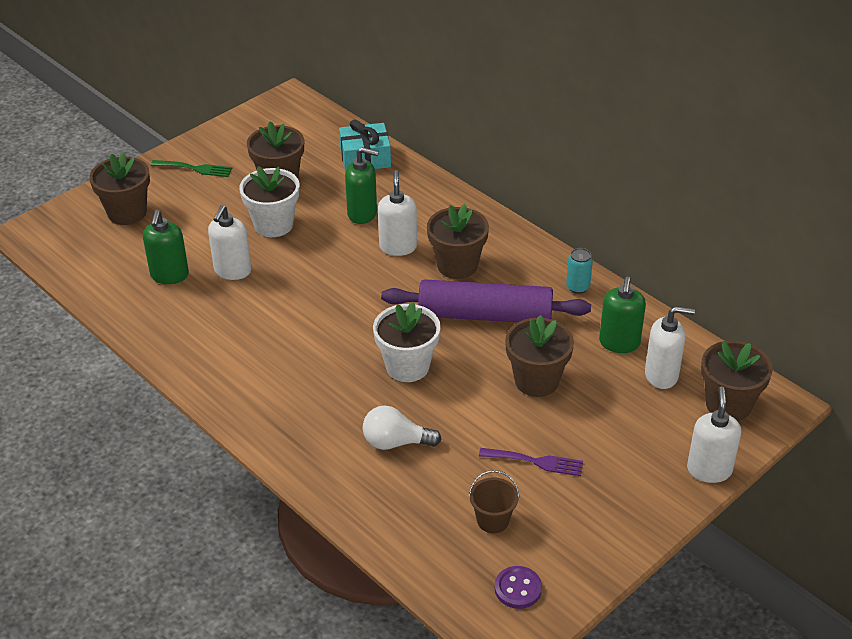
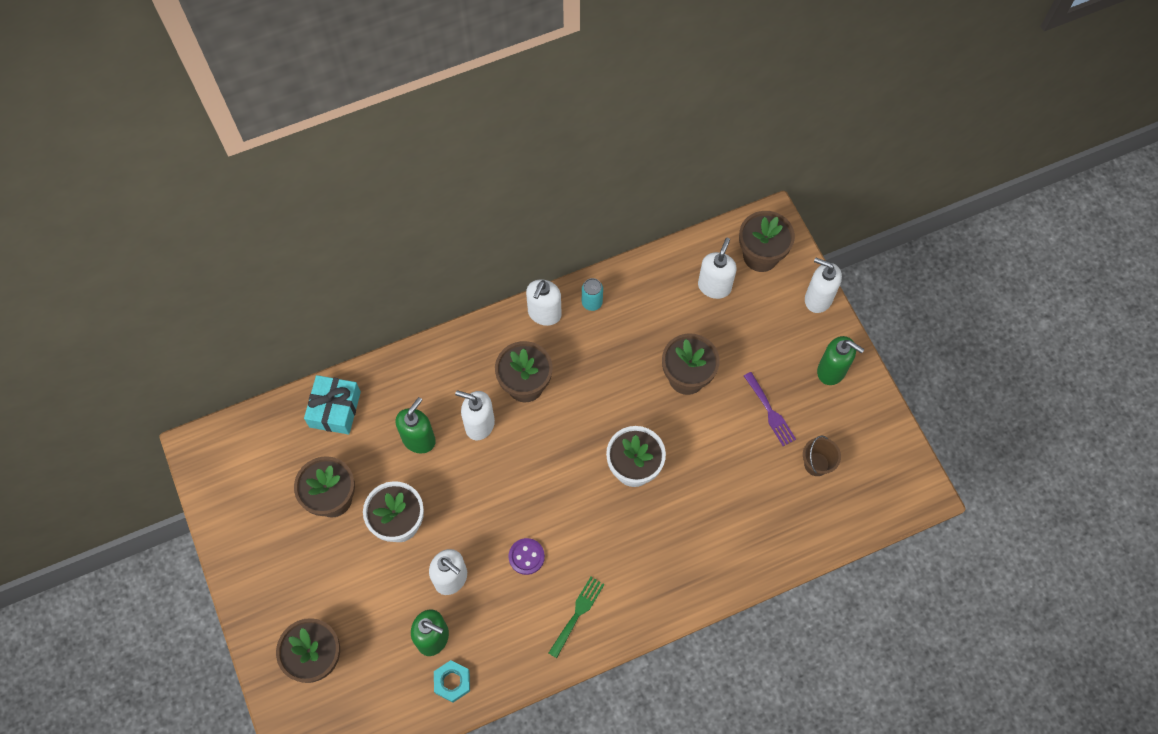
camera: 70 degrees left, 25 degrees up
green fork [151,160,232,177] -> green fork moved to [549,577,605,658]
white light bulb [363,406,442,450] -> none
purple rolling pin [381,279,591,322] -> none
purple fork [479,448,583,476] -> purple fork turned 120 degrees clockwise [744,372,796,446]
purple button [495,566,542,609] -> purple button moved to [509,538,545,575]
green soap dispenser [599,277,646,353] -> green soap dispenser moved to [817,336,864,385]
none -> turquoise nut [434,660,470,703]
none -> white soap dispenser [526,279,562,326]

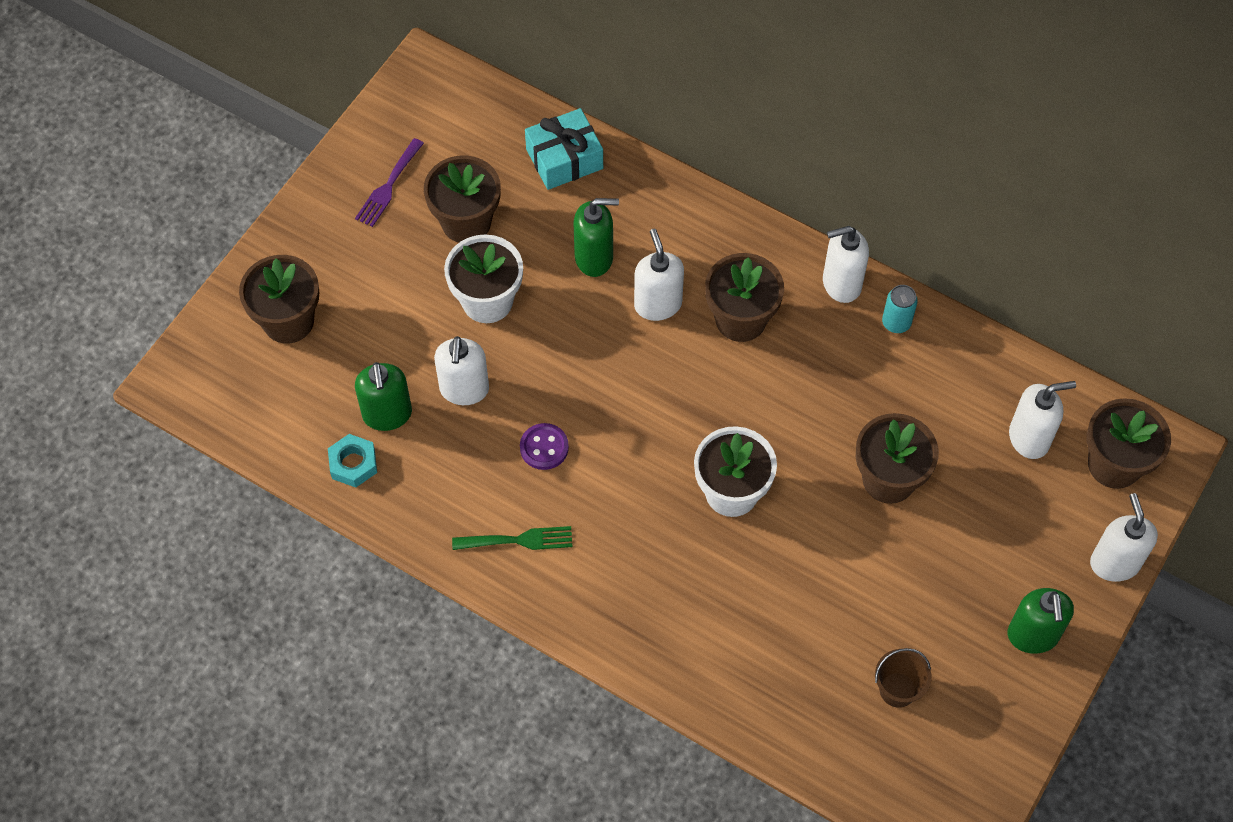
camera: 55 degrees right, 5 degrees down
purple fork [744,372,796,446] -> purple fork moved to [355,138,424,227]

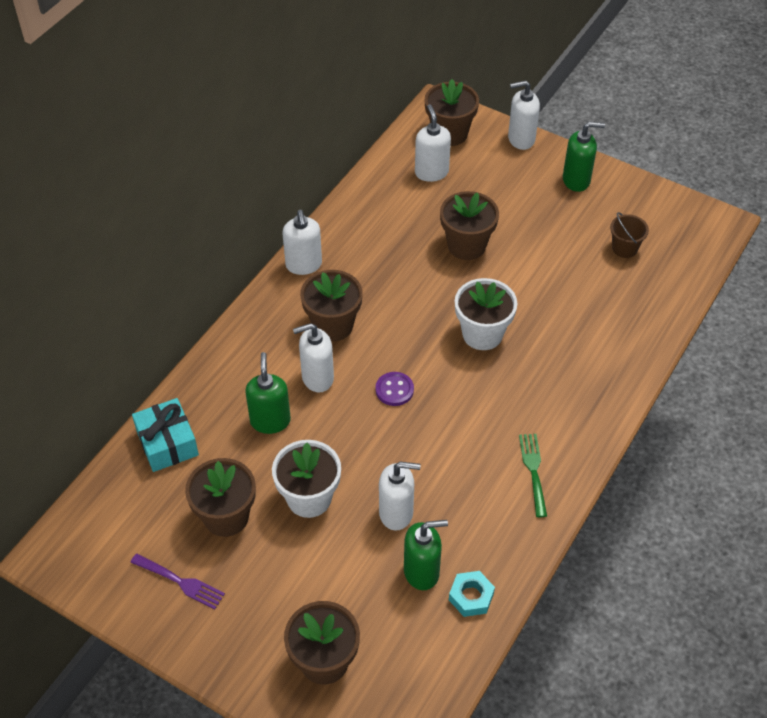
camera: 90 degrees left, 10 degrees down
purple button [520,423,569,470] -> purple button moved to [375,372,414,406]
turquoise can [882,285,918,333] -> none

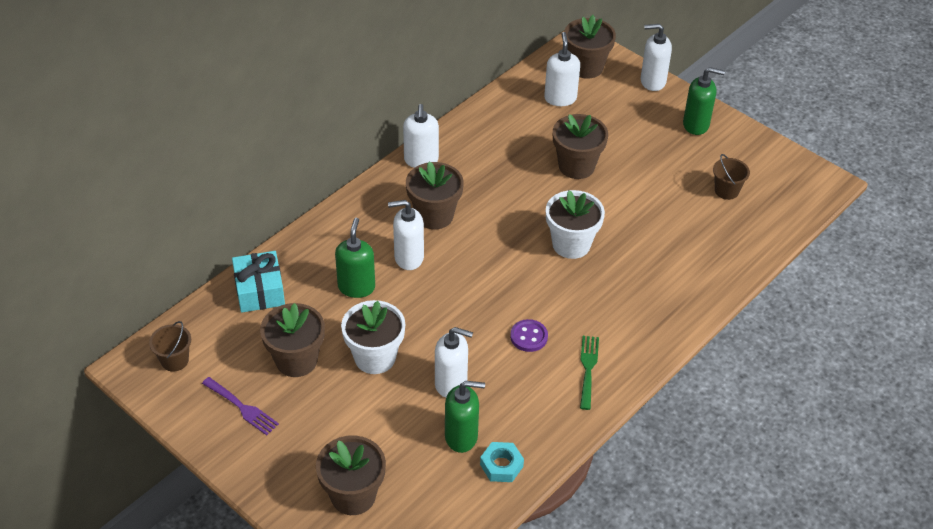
camera: 10 degrees right, 5 degrees down
purple button [375,372,414,406] -> purple button moved to [510,319,548,352]
none -> brown bucket [149,321,191,372]

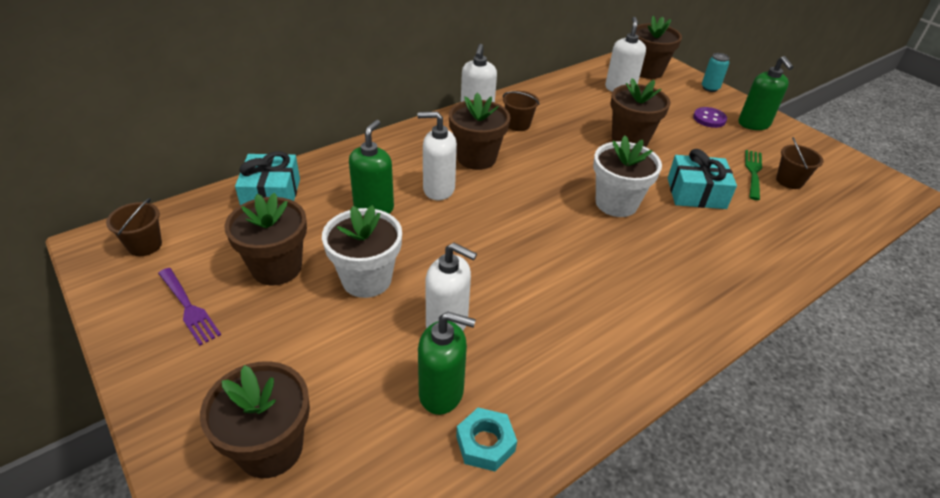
camera: 10 degrees right, 5 degrees down
purple button [510,319,548,352] -> purple button moved to [693,107,727,128]
green fork [580,336,599,410] -> green fork moved to [745,150,762,200]
white soap dispenser [641,24,672,91] -> turquoise can [702,53,729,92]
green soap dispenser [683,67,725,135] -> green soap dispenser turned 60 degrees clockwise [739,56,793,130]
none -> brown bucket [503,91,539,131]
none -> turquoise gift [668,149,737,209]

